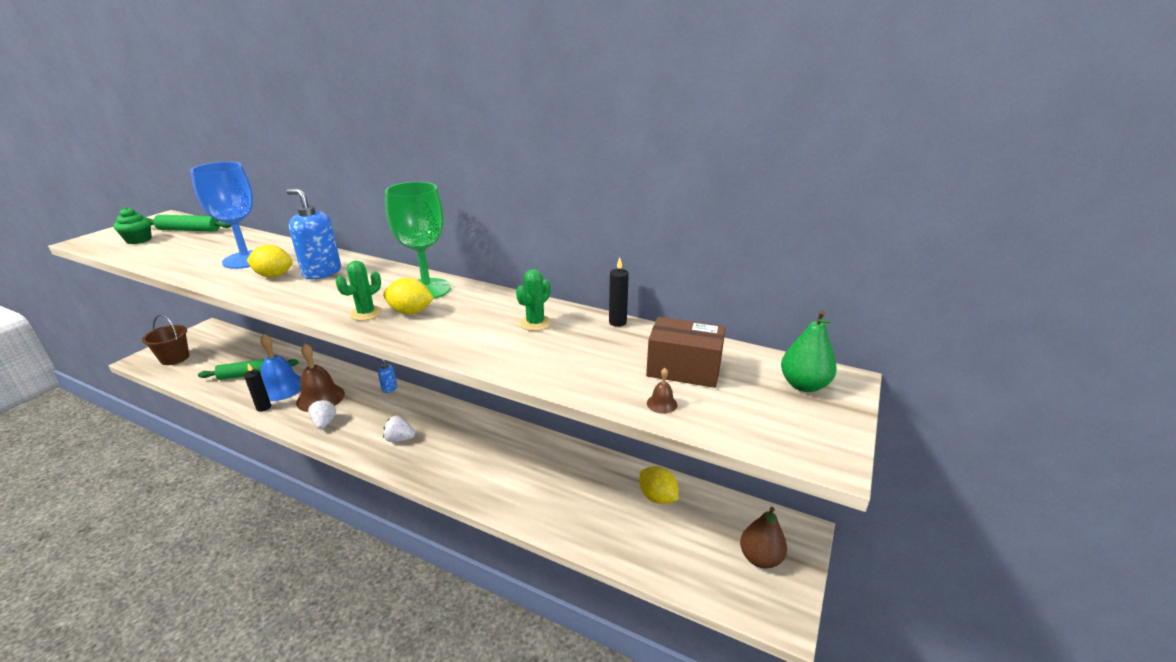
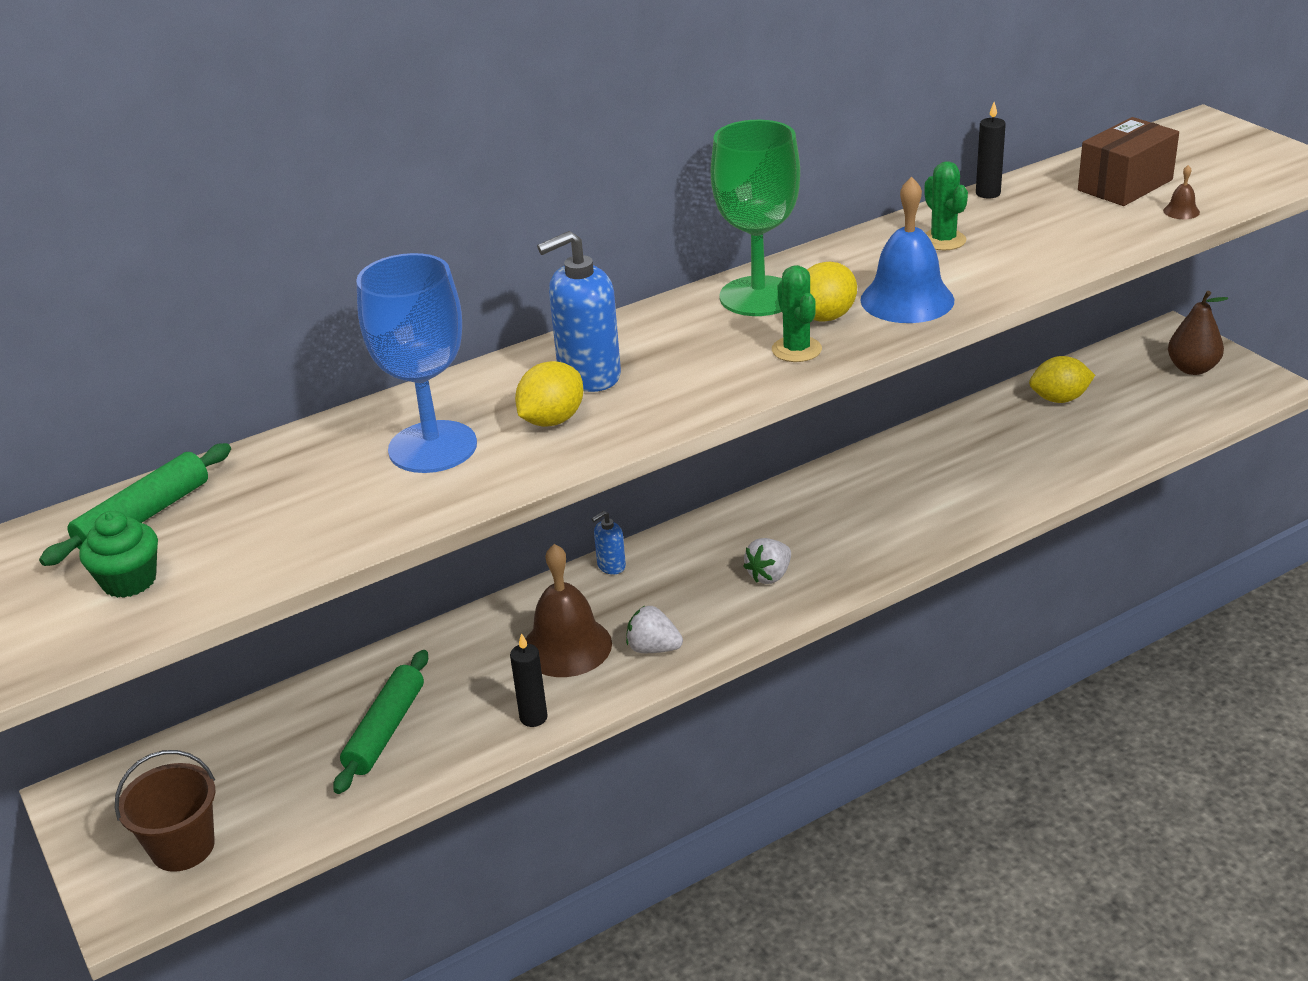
camera: 55 degrees left, 5 degrees up
blue bell [261,334,301,401] -> blue bell moved to [861,177,954,323]
green pear [781,310,837,392] -> none

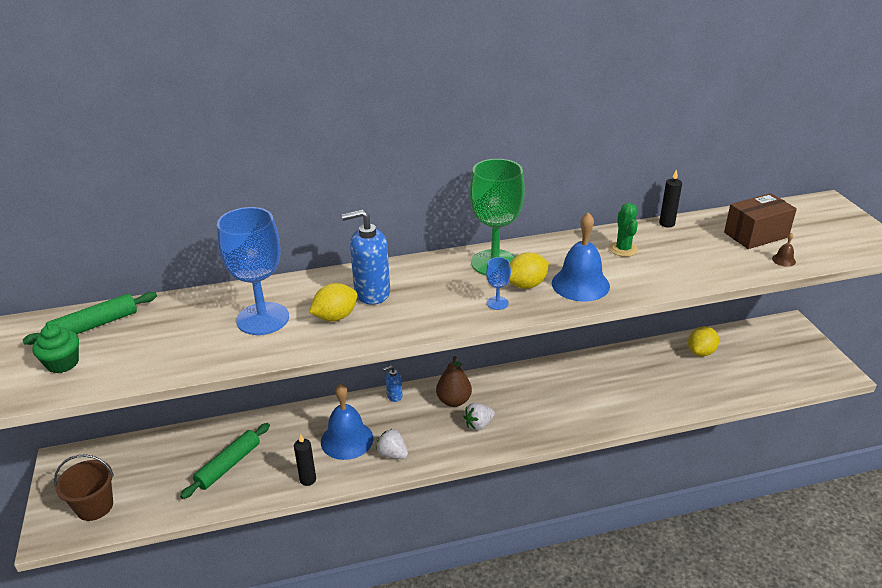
camera: 15 degrees right, 0 degrees up
brown bell [526,544,612,677] -> blue bell [321,384,373,460]
green cactus [772,265,822,362] -> blue goblet [486,257,511,310]
yellow lemon [1029,356,1095,403] -> yellow lemon turned 60 degrees counterclockwise [688,326,719,356]
brown pear [1168,291,1228,375] -> brown pear moved to [436,356,472,407]

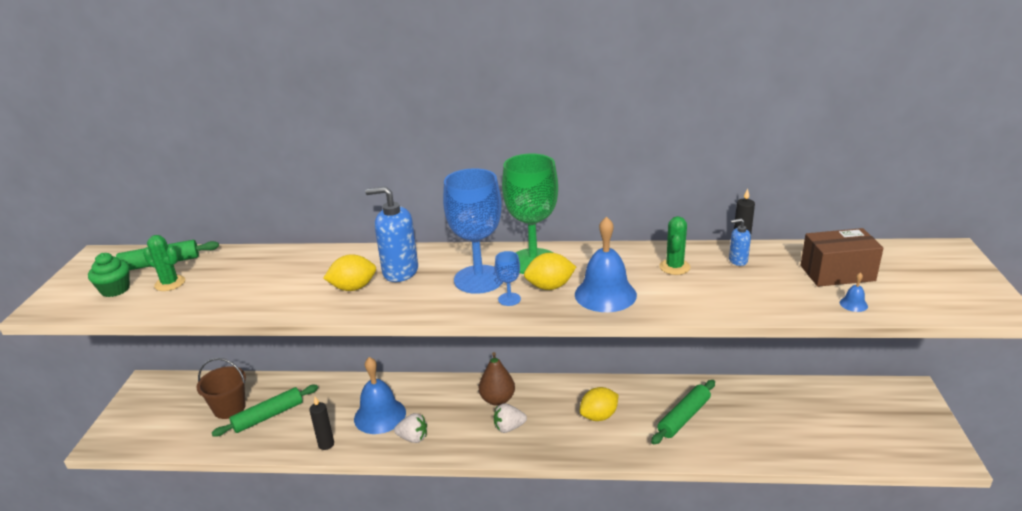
camera: 20 degrees right, 5 degrees down
brown bucket [54,454,114,521] -> brown bucket moved to [197,358,246,419]
blue goblet [217,207,289,335] -> blue goblet moved to [443,168,503,294]
white strawberry [376,429,408,459] -> white strawberry turned 135 degrees clockwise [394,413,427,443]
blue soap dispenser [383,366,403,402] -> blue soap dispenser moved to [729,218,751,266]
yellow lemon [688,326,719,356] -> yellow lemon moved to [580,387,619,421]
brown bell [772,233,796,267] -> blue bell [840,272,868,312]
none -> green cactus [143,235,185,291]
none -> green rolling pin [651,380,715,444]

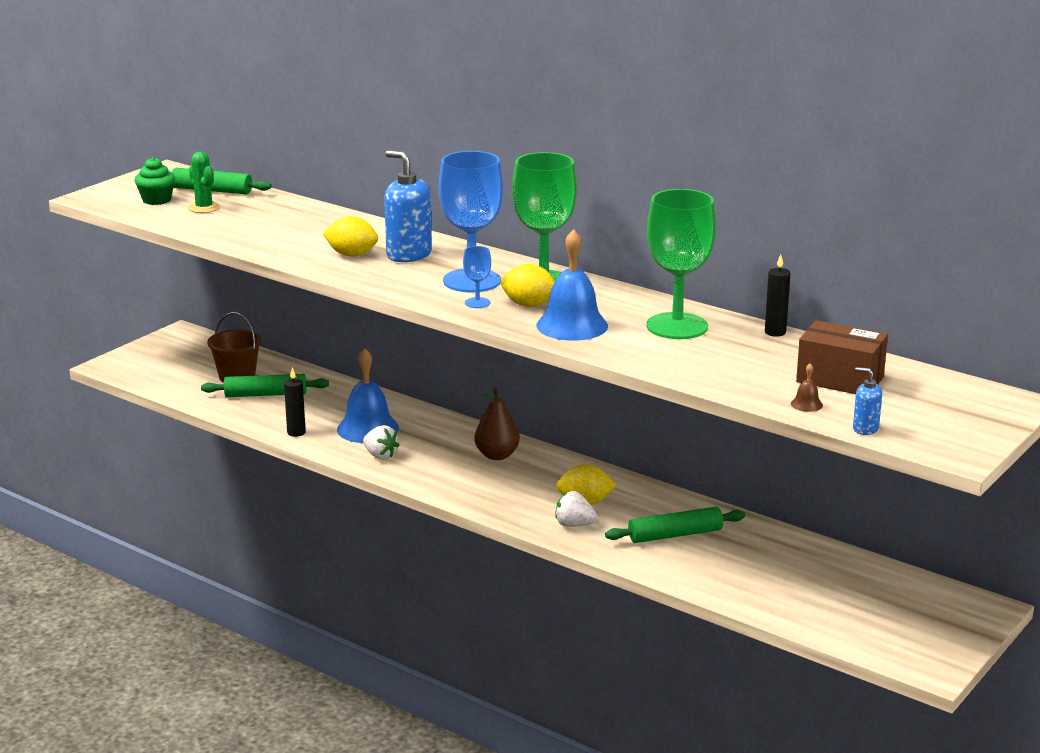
camera: 30 degrees right, 5 degrees down
white strawberry [494,403,527,433] -> white strawberry moved to [555,491,598,527]
green cactus [659,216,691,275] -> green goblet [647,189,716,339]
blue soap dispenser [729,218,751,266] -> blue soap dispenser moved to [853,367,882,435]
blue bell [840,272,868,312] -> brown bell [791,363,823,412]

